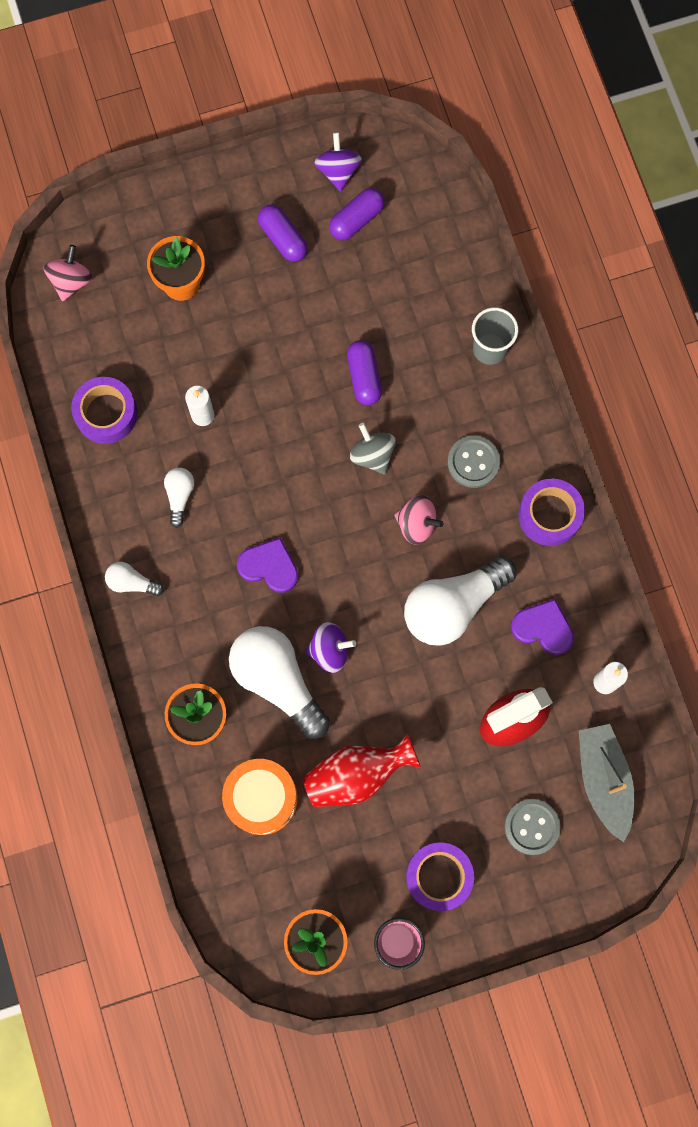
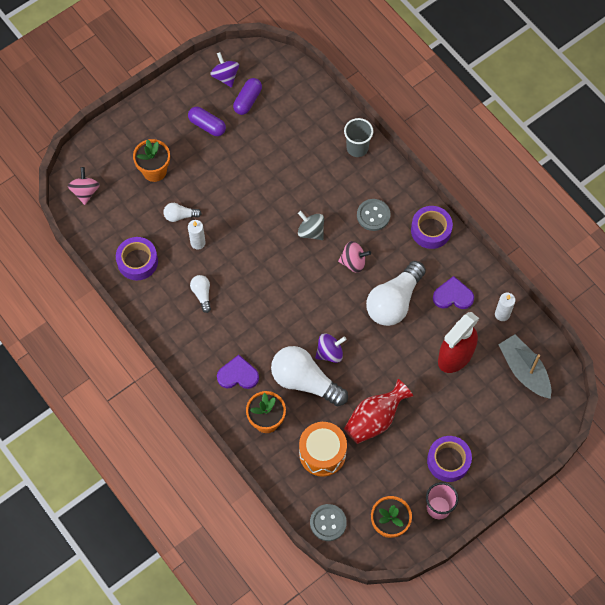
camera: 20 degrees left, 10 degrees down
white light bulb [105,562,164,596] -> white light bulb moved to [164,203,202,222]
purple heart [237,537,298,593] -> purple heart moved to [217,355,259,389]
purple capsule [347,340,382,406] -> none
grey button [504,799,561,855] -> grey button moved to [310,504,347,541]

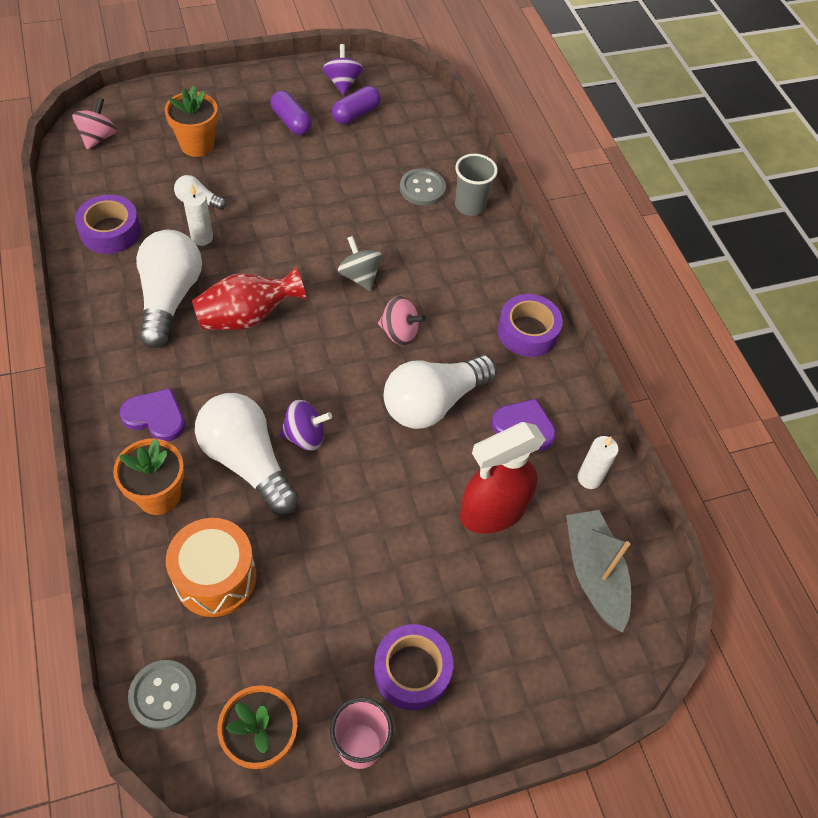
camera: 15 degrees right, 10 degrees down
white light bulb [190,275,211,313] -> white light bulb [136,230,202,348], size x2.12
red vase [344,379,413,444] -> red vase moved to [192,267,307,330]
grey button [357,199,391,231] -> grey button moved to [400,168,446,206]

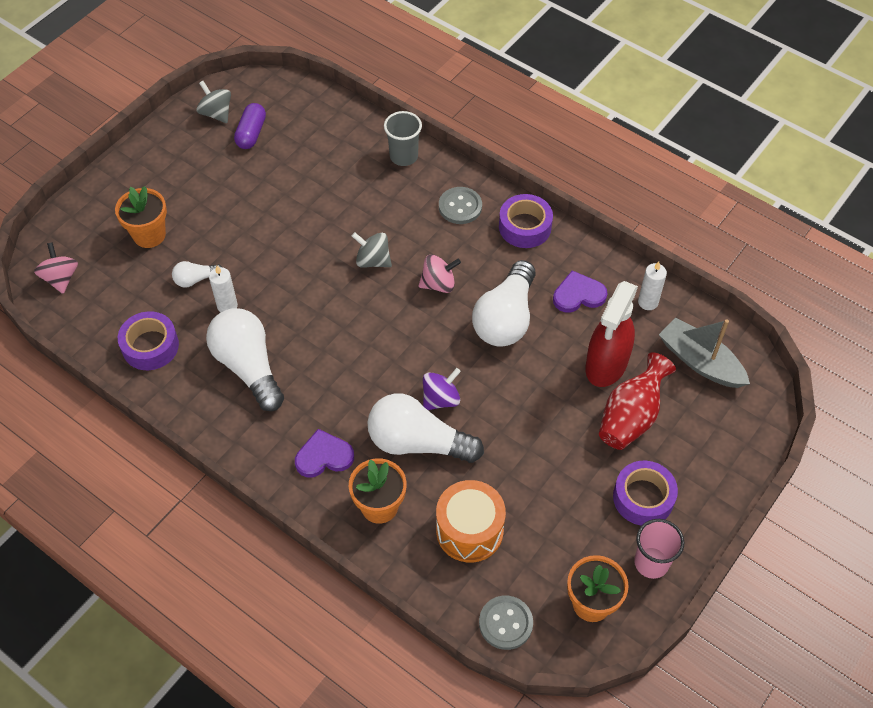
camera: 30 degrees left, 0 degrees up
red vase [192,267,307,330] -> red vase moved to [599,352,676,450]
purple capsule [270,91,312,135] -> none
purple spinning top [323,44,363,95] -> grey spinning top [196,81,231,123]
grey button [400,168,446,206] -> grey button moved to [439,187,482,224]

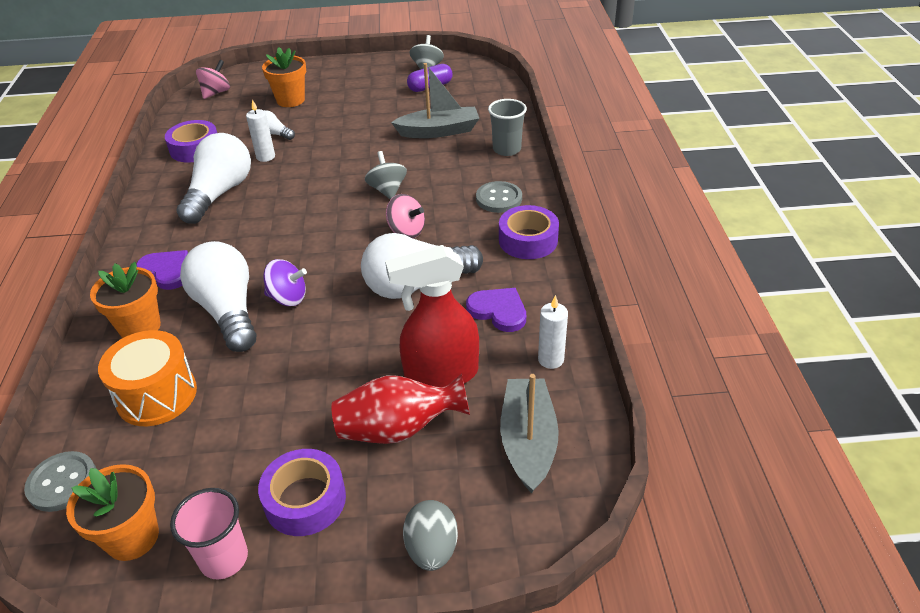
camera: 50 degrees right, 15 degrees down
none -> grey boat [391,63,480,138]
none -> grey egg [403,500,458,571]

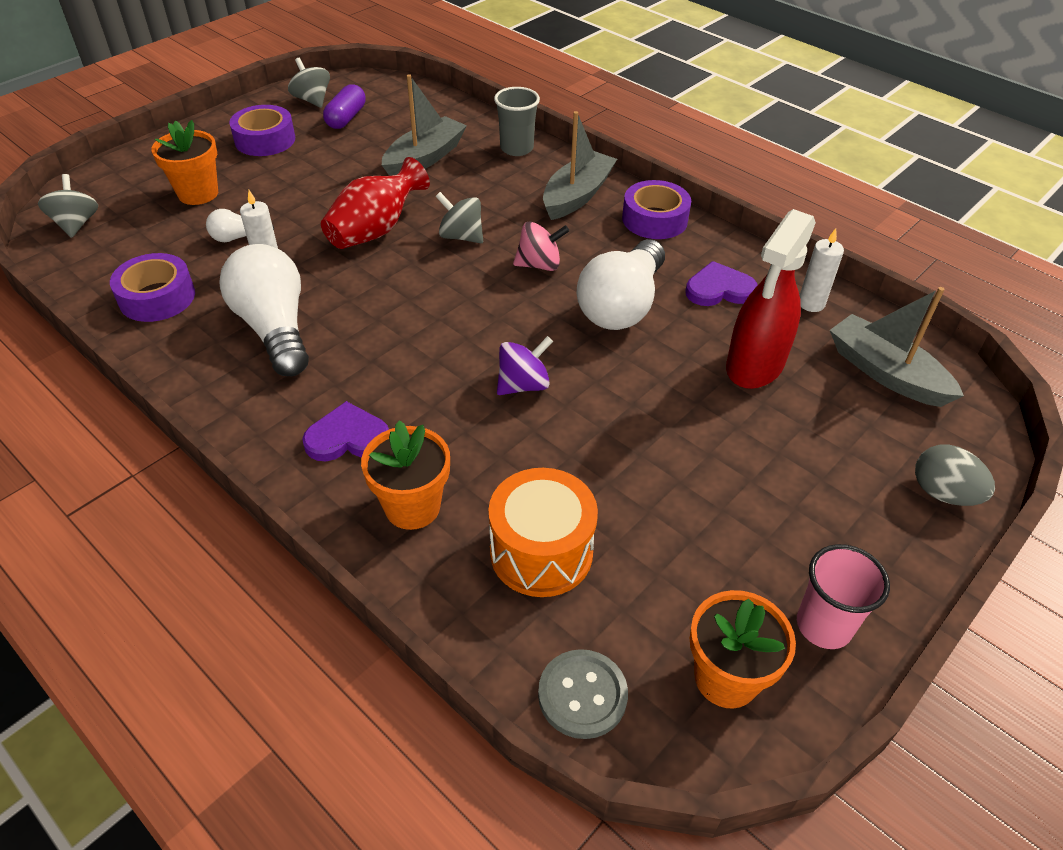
camera: 45 degrees left, 5 degrees up
white light bulb [180,241,256,352] -> none
pink spinning top [196,60,230,99] -> grey spinning top [38,174,98,238]
purple tape [258,449,346,536] -> purple tape moved to [229,105,295,156]
red vase [331,374,470,444] -> red vase moved to [321,157,430,249]
grey button [476,181,522,213] -> grey boat [543,111,617,220]

